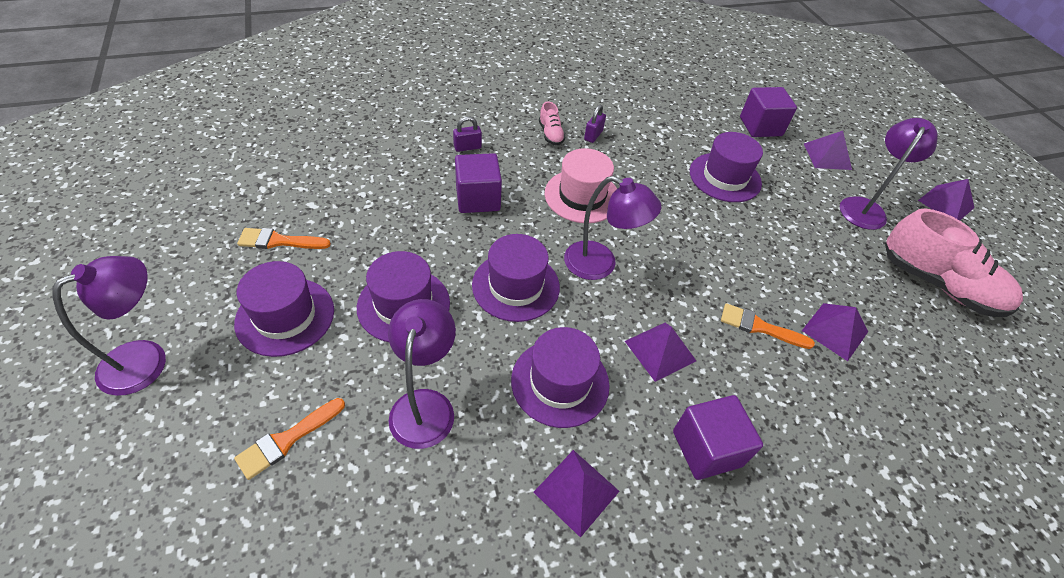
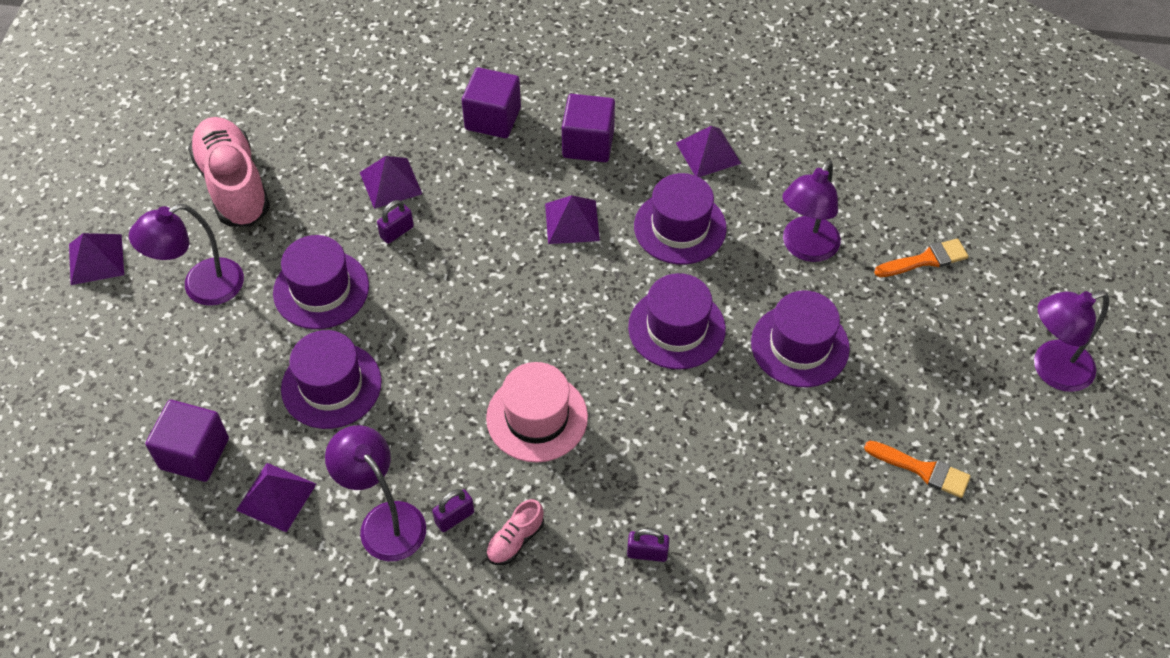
camera: 150 degrees left, 5 degrees up
purple hat [234,261,334,357] -> purple hat moved to [273,235,369,329]
purple cube [455,153,502,213] -> purple cube moved to [462,67,521,138]
pink shoe [539,101,565,145] -> pink shoe turned 150 degrees counterclockwise [486,499,544,565]
purple lamp [564,176,661,280] -> purple lamp moved to [325,425,426,561]
orange brush [721,303,815,349] -> none
purple pyramid [804,131,852,170] -> purple pyramid moved to [236,463,316,533]
none -> purple padlock [377,200,414,244]

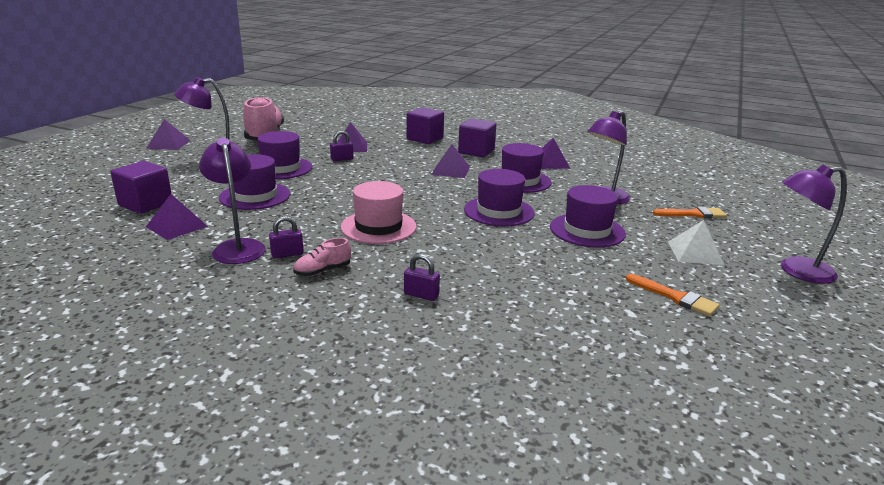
camera: 15 degrees right, 30 degrees down
none -> white pyramid [668,220,724,265]

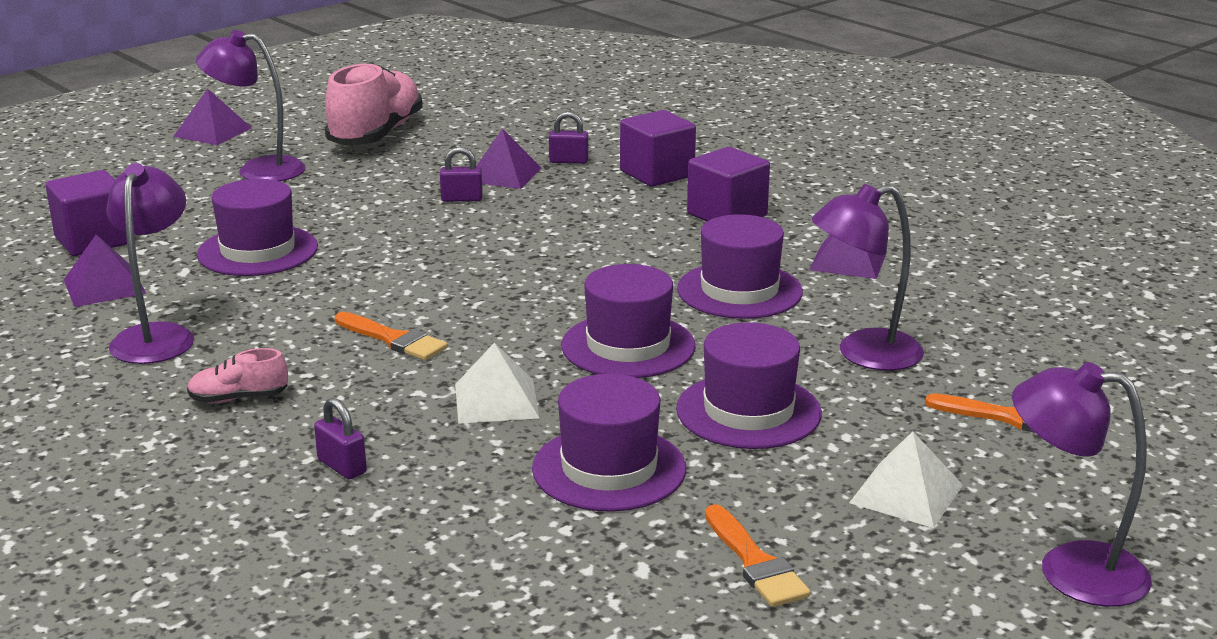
camera: 25 degrees right, 0 degrees up
purple hat [257,131,312,179] -> purple hat moved to [532,374,686,512]
purple padlock [269,216,304,258] -> purple padlock moved to [549,111,589,164]
pink hat [341,181,416,244] -> orange brush [335,312,448,360]
purple pyramid [431,144,470,178] -> none
none -> white pyramid [455,343,539,424]

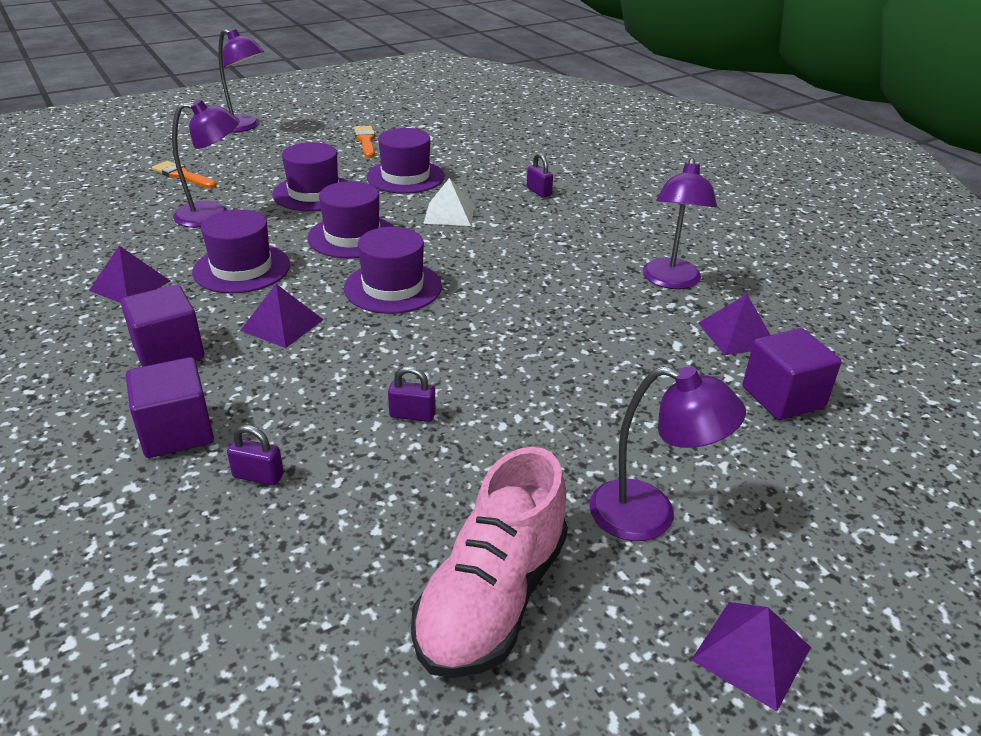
camera: 170 degrees left, 10 degrees up
pink shoe [187,348,288,403] -> none
purple hat [197,179,318,276] -> purple hat moved to [344,227,442,314]
orange brush [335,312,448,360] -> none
purple pyramid [477,129,541,189] -> purple pyramid moved to [240,284,324,348]
white pyramid [849,431,963,528] -> none

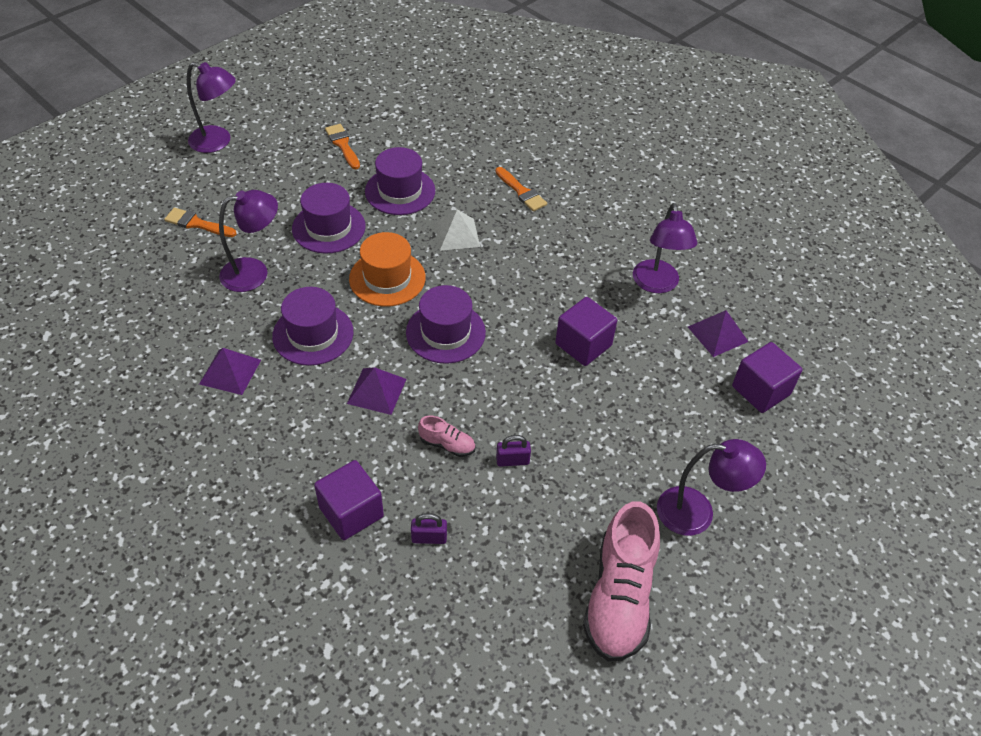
camera: 15 degrees left, 15 degrees up
purple cube [121,285,204,367] -> purple cube moved to [555,297,617,366]
purple hat [308,181,394,258] -> orange hat [349,232,426,307]
purple padlock [527,153,553,198] -> orange brush [496,167,547,212]
purple pyramid [691,602,811,711] -> none
none -> pink shoe [418,415,475,457]

